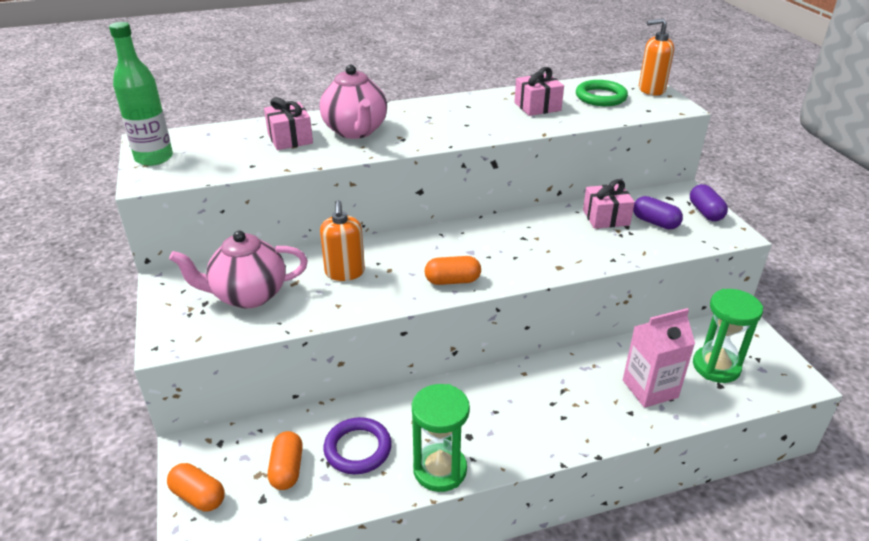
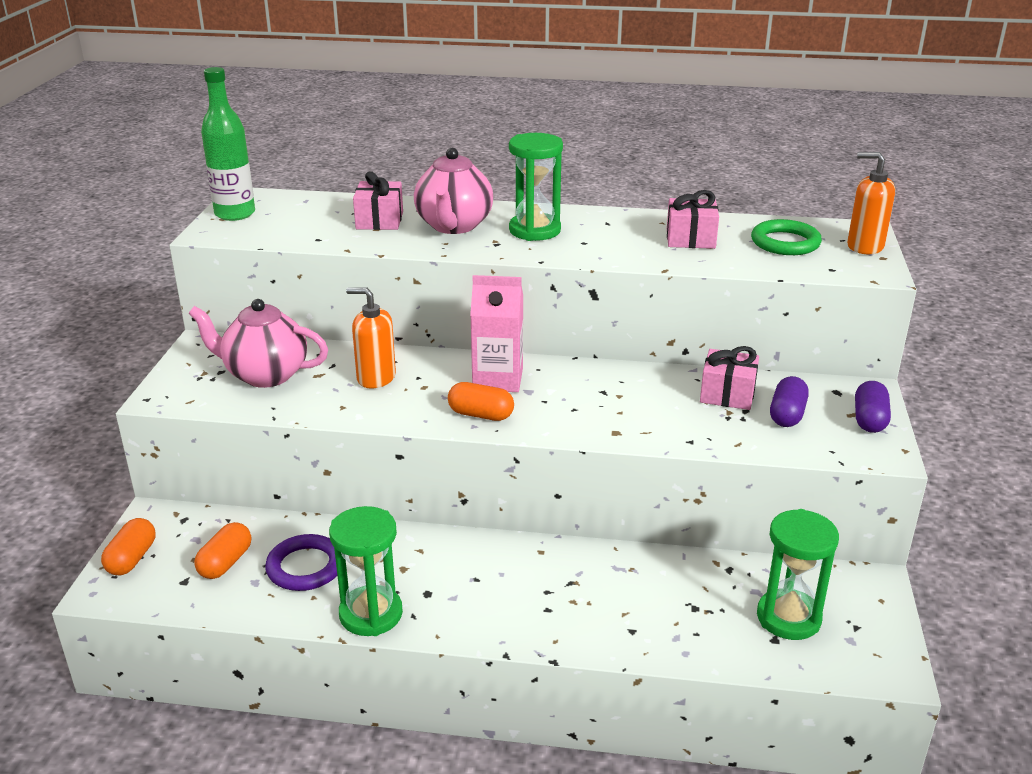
camera: 25 degrees right, 5 degrees down
orange capsule [167,463,225,511] -> orange capsule turned 45 degrees clockwise [101,518,155,575]
orange soap dispenser [320,200,365,281] -> orange soap dispenser turned 90 degrees clockwise [346,287,396,389]
pink carton [623,308,695,408] -> pink carton moved to [470,275,523,392]
purple capsule [633,196,683,229] -> purple capsule turned 45 degrees clockwise [770,376,809,427]
none -> green hourglass [509,133,563,241]

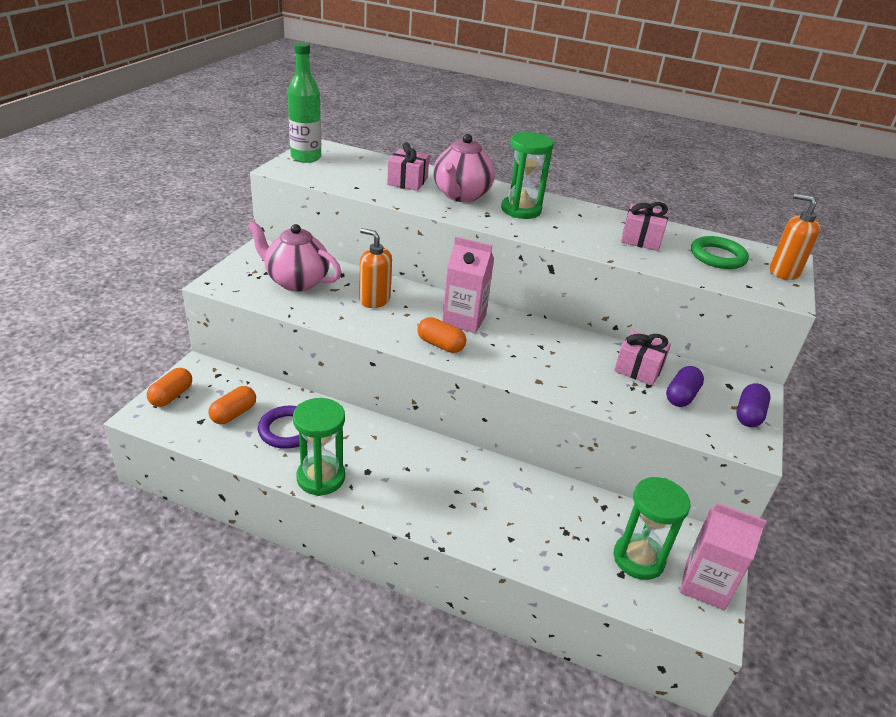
camera: 10 degrees right, 5 degrees up
none -> pink carton [680,503,767,611]

